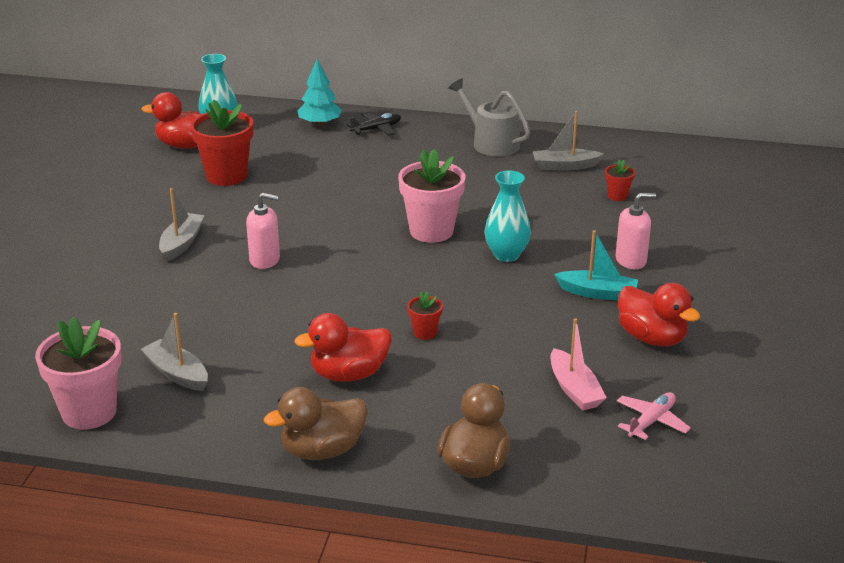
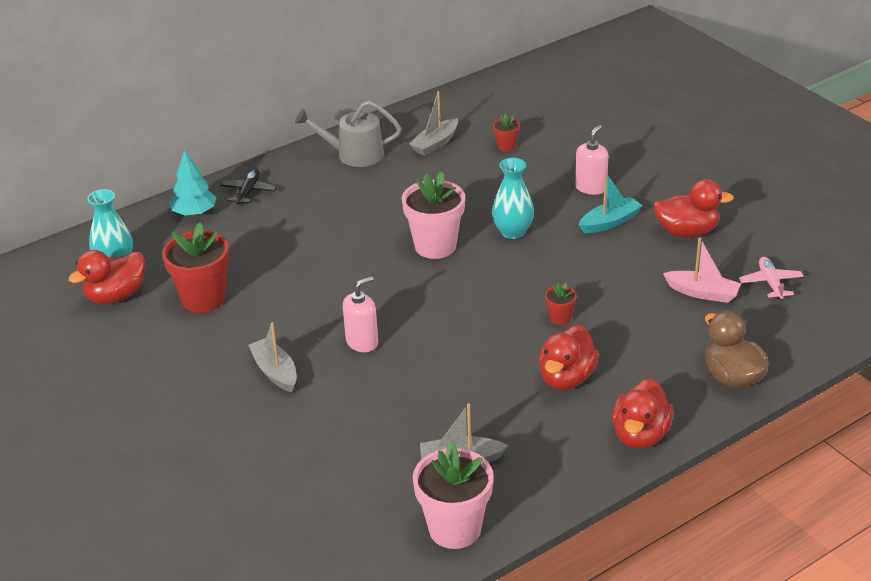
camera: 45 degrees left, 5 degrees up
brown duck [264,387,368,460] -> red duck [612,378,674,449]

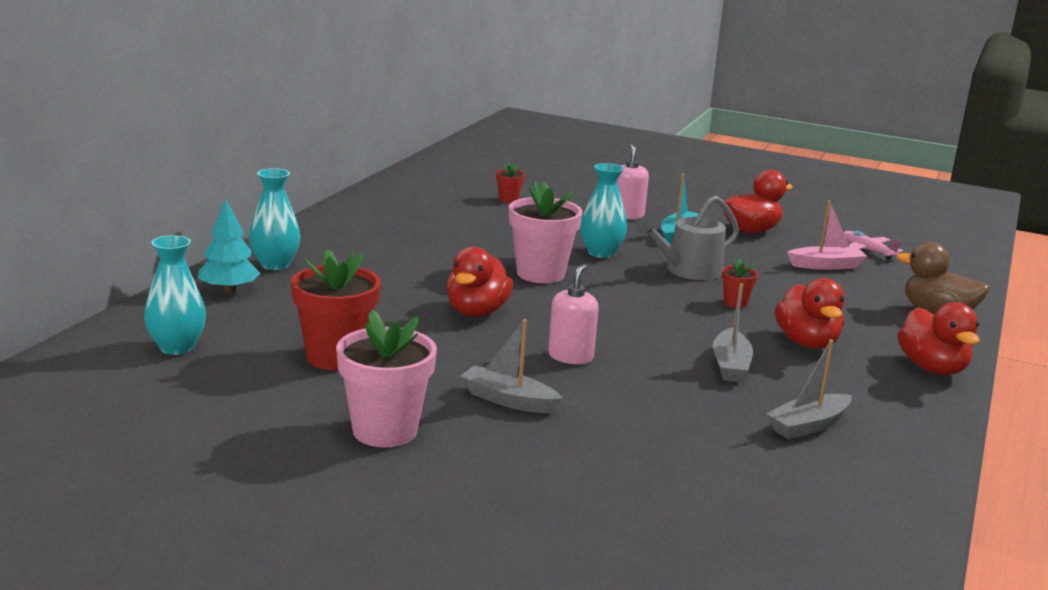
camera: 35 degrees left, 15 degrees down
red duck [68,250,145,304] -> red duck moved to [446,246,513,317]
black plane [220,169,277,205] -> turquoise vase [249,168,301,270]
grey watering can [295,100,401,167] -> grey watering can moved to [635,196,739,280]
grey boat [409,91,458,156] -> grey boat moved to [713,283,753,382]
pink flower pot [413,441,493,549] -> pink flower pot moved to [336,310,437,447]

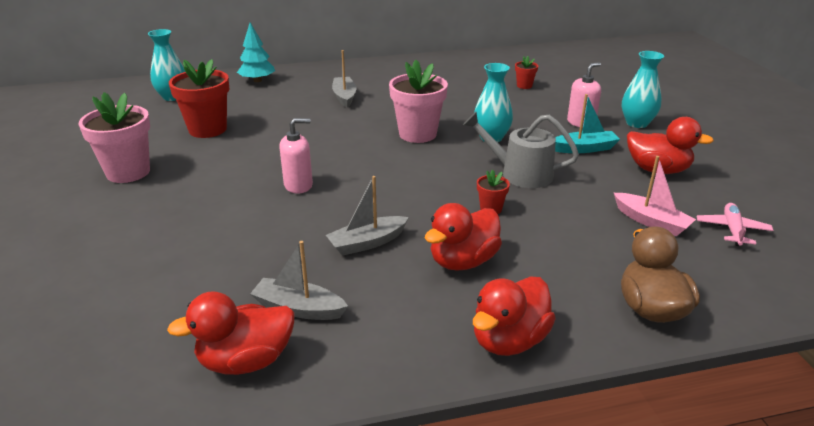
camera: 55 degrees right, 10 degrees up
turquoise vase [249,168,301,270] -> turquoise vase moved to [622,51,664,128]
red duck [446,246,513,317] -> red duck moved to [167,291,295,375]
grey boat [460,319,563,413] -> grey boat moved to [332,50,356,108]

